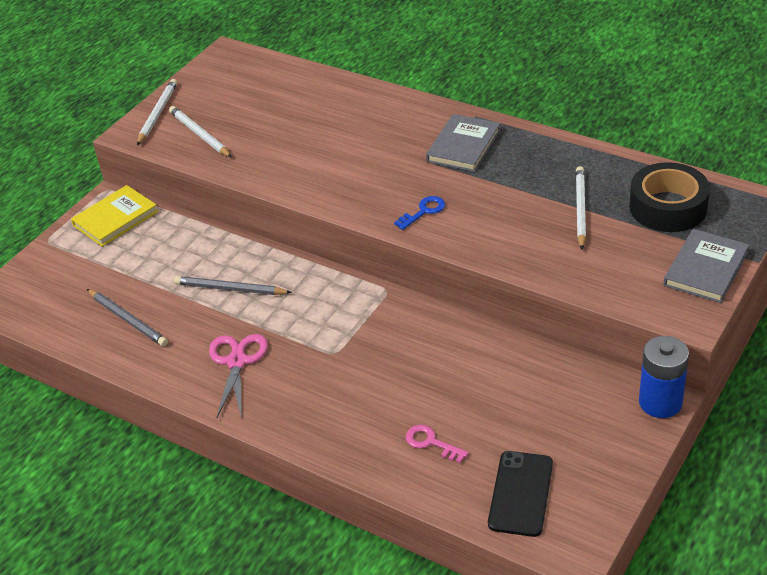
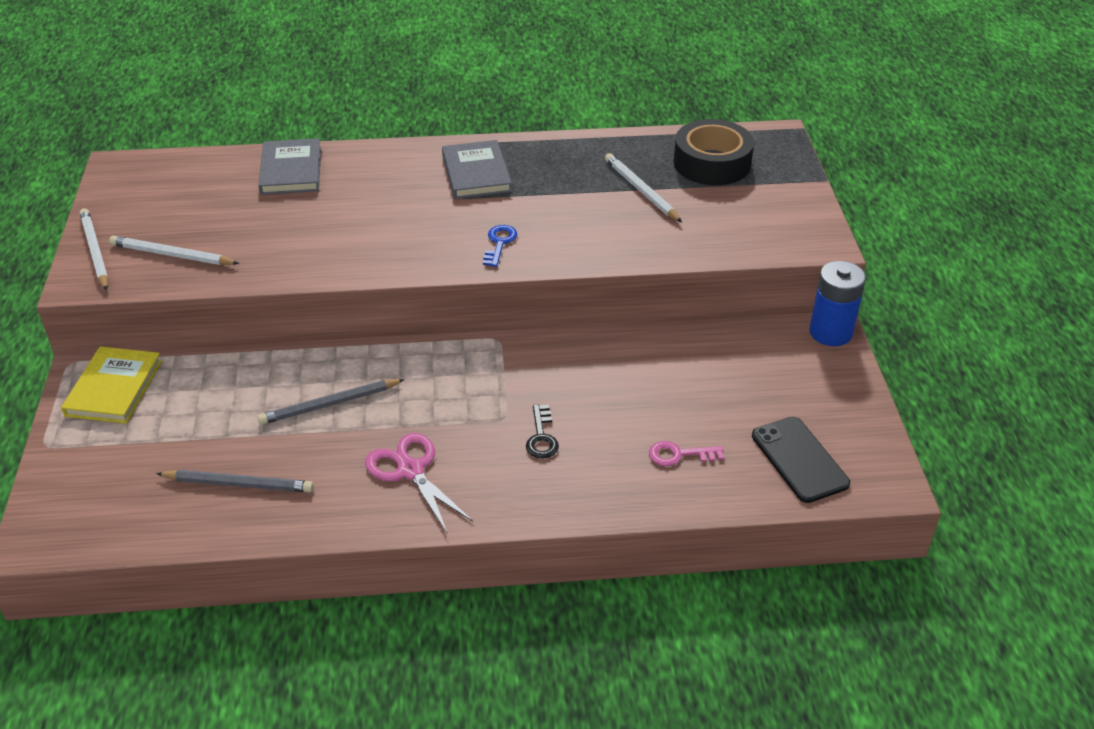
camera: 40 degrees left, 0 degrees up
grey book [663,229,749,303] -> grey book moved to [258,138,321,195]
none -> black key [526,404,559,458]

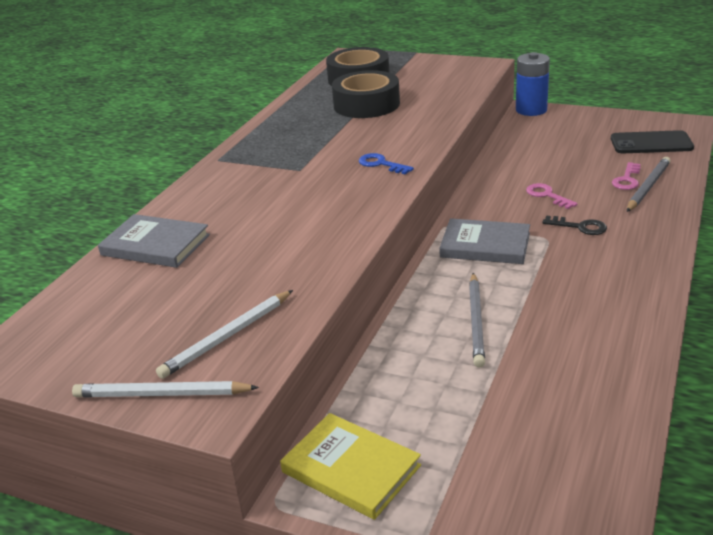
camera: 60 degrees left, 10 degrees down
grey pencil [156,470,314,493] -> grey pencil moved to [627,157,671,212]
pink scissors [365,433,473,534] -> none
grey book [442,140,512,199] -> grey book moved to [439,218,530,264]
white pencil [605,153,682,222] -> black tape [332,70,400,118]
none -> pink key [526,183,578,209]

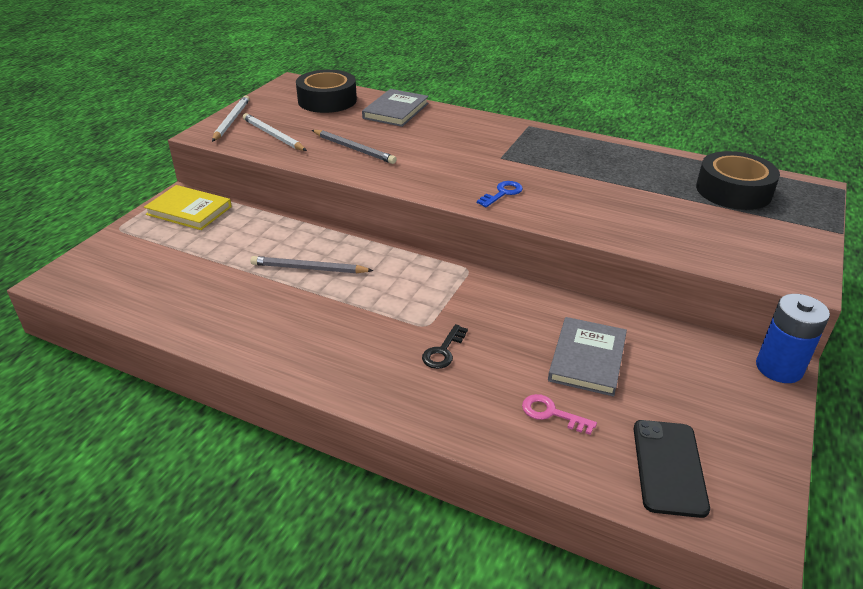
camera: 90 degrees right, 5 degrees up
yellow book [280,413,421,520] -> yellow book turned 75 degrees clockwise [144,185,232,230]
black tape [332,70,400,118] -> black tape moved to [296,70,357,113]
grey book [439,218,530,264] -> grey book moved to [548,317,627,396]
pink key [526,183,578,209] -> none
grey pencil [627,157,671,212] -> grey pencil moved to [312,130,397,164]

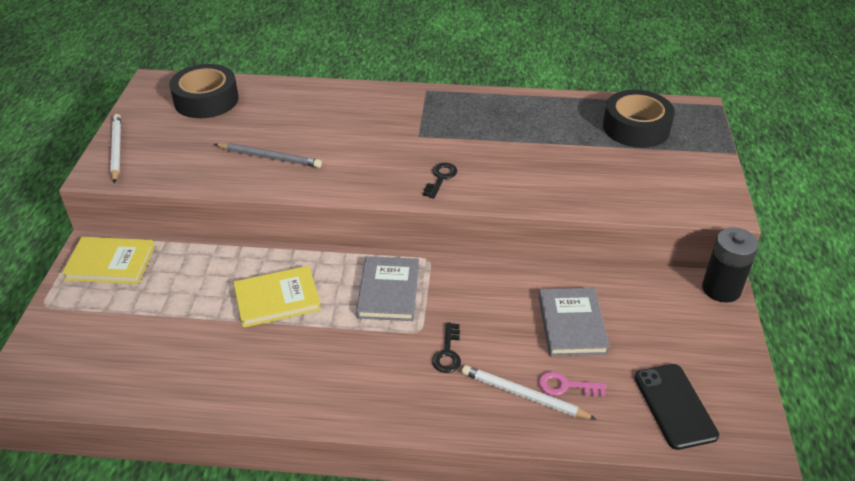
camera: 20 degrees left, 5 degrees up
white pencil [243,113,307,151] -> white pencil moved to [462,365,596,419]
grey pencil [251,256,374,273] -> yellow book [233,266,321,328]
grey book [362,89,429,127] -> grey book moved to [356,256,419,321]
blue key [477,181,523,207] -> black key [423,163,457,199]
blue battery [756,294,830,383] -> black battery [702,228,759,303]

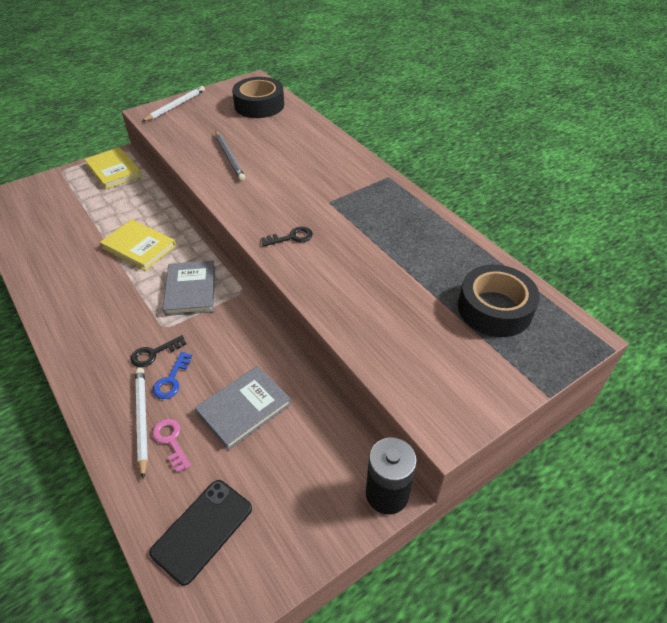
camera: 50 degrees right, 5 degrees up
grey book [356,256,419,321] -> grey book turned 60 degrees counterclockwise [163,261,215,316]
none -> blue key [153,352,192,399]

